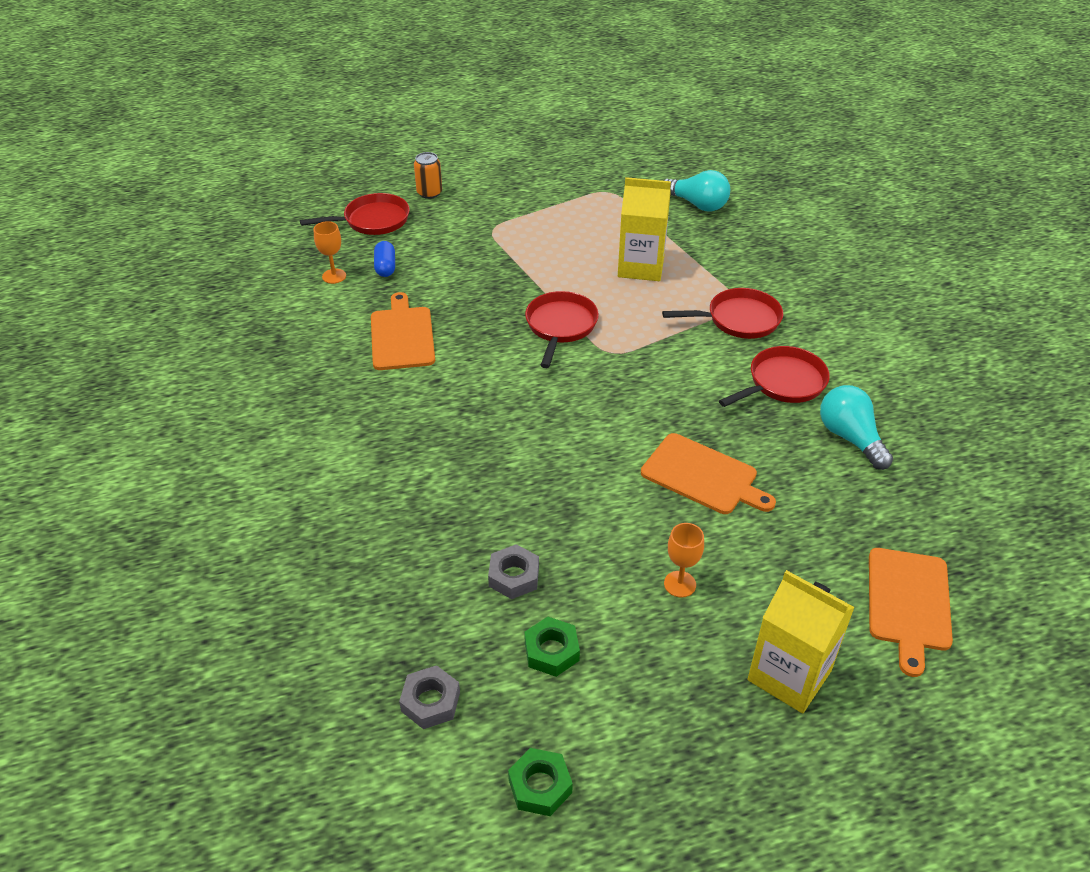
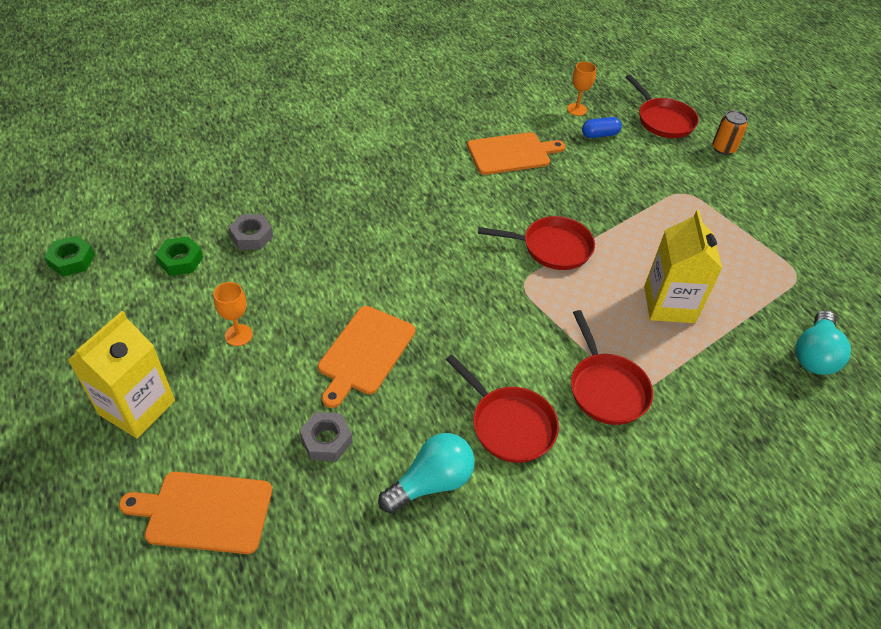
camera: 80 degrees right, 5 degrees up
grey nut [399,665,460,729] -> grey nut moved to [299,412,353,461]

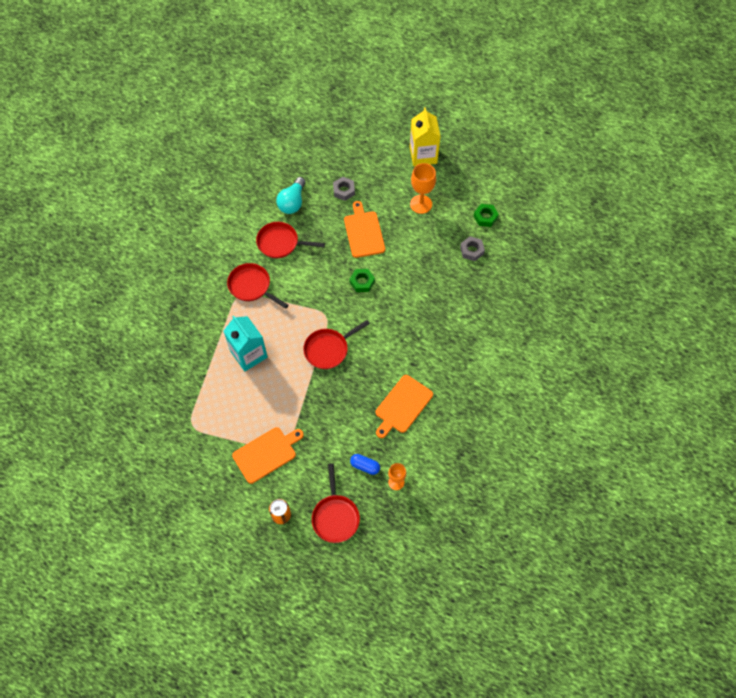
camera: 145 degrees right, 15 degrees up
green nut [44,236,95,277] -> green nut moved to [350,269,375,292]
orange cutting board [119,472,272,554] -> orange cutting board moved to [232,427,304,484]
orange goblet [213,282,253,346] -> orange goblet [410,163,436,214], size x1.59
blue capsule [582,117,622,138] -> blue capsule turned 75 degrees clockwise [350,454,380,475]
red pan [626,75,699,138] -> red pan turned 120 degrees counterclockwise [312,463,360,543]
yellow carton [644,210,722,323] -> turquoise carton [224,315,268,371]
turquoise light bulb [796,310,851,375] -> none

